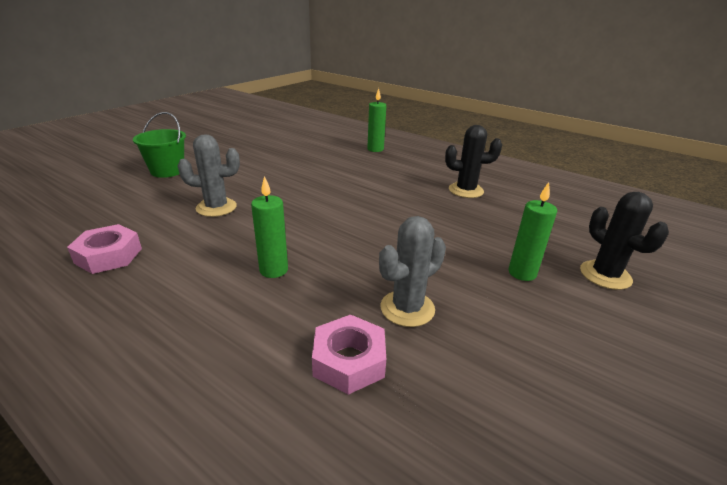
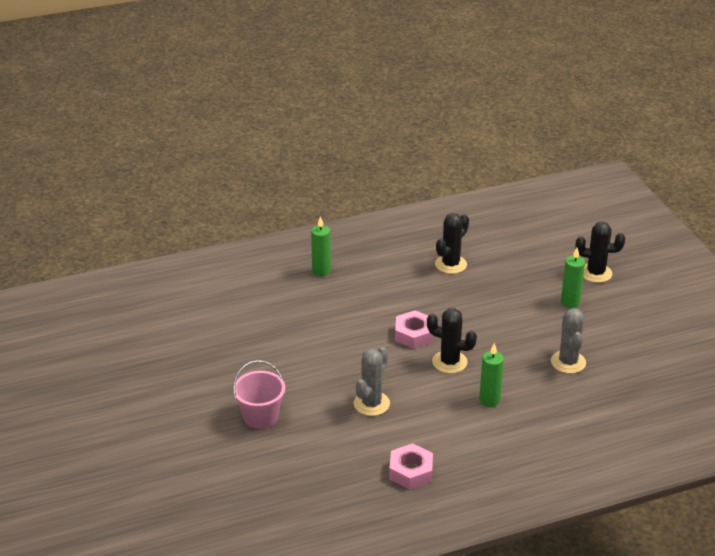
camera: 55 degrees left, 5 degrees up
green bucket [133,112,186,178] -> pink bucket [233,360,285,429]
pink nut [312,314,386,395] -> pink nut moved to [395,310,433,349]
none -> black cactus [427,308,477,373]

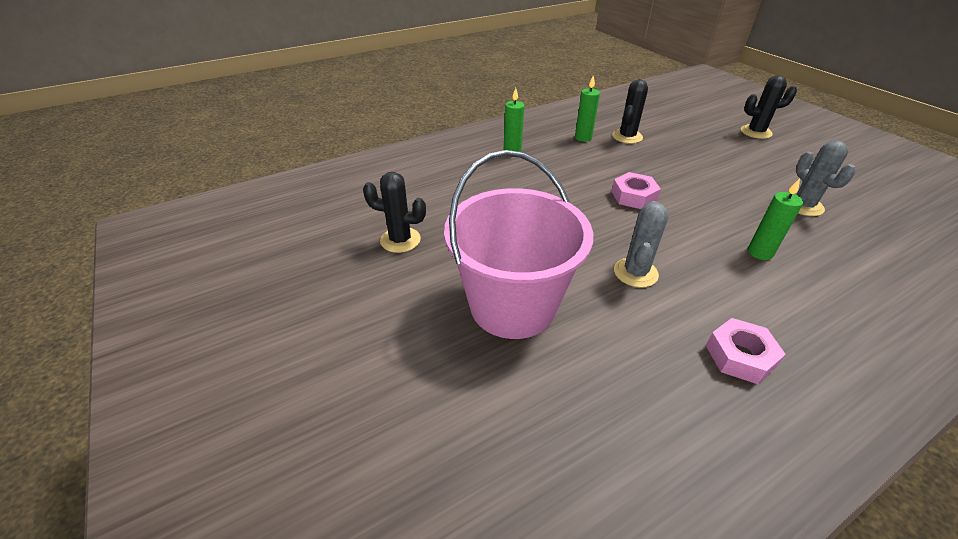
camera: 10 degrees left, 5 degrees up
pink bucket [233,360,285,429] -> pink bucket [444,150,593,339], size x1.96
black cactus [427,308,477,373] -> black cactus moved to [363,172,426,253]
green candle [561,248,585,308] -> green candle moved to [575,75,600,142]

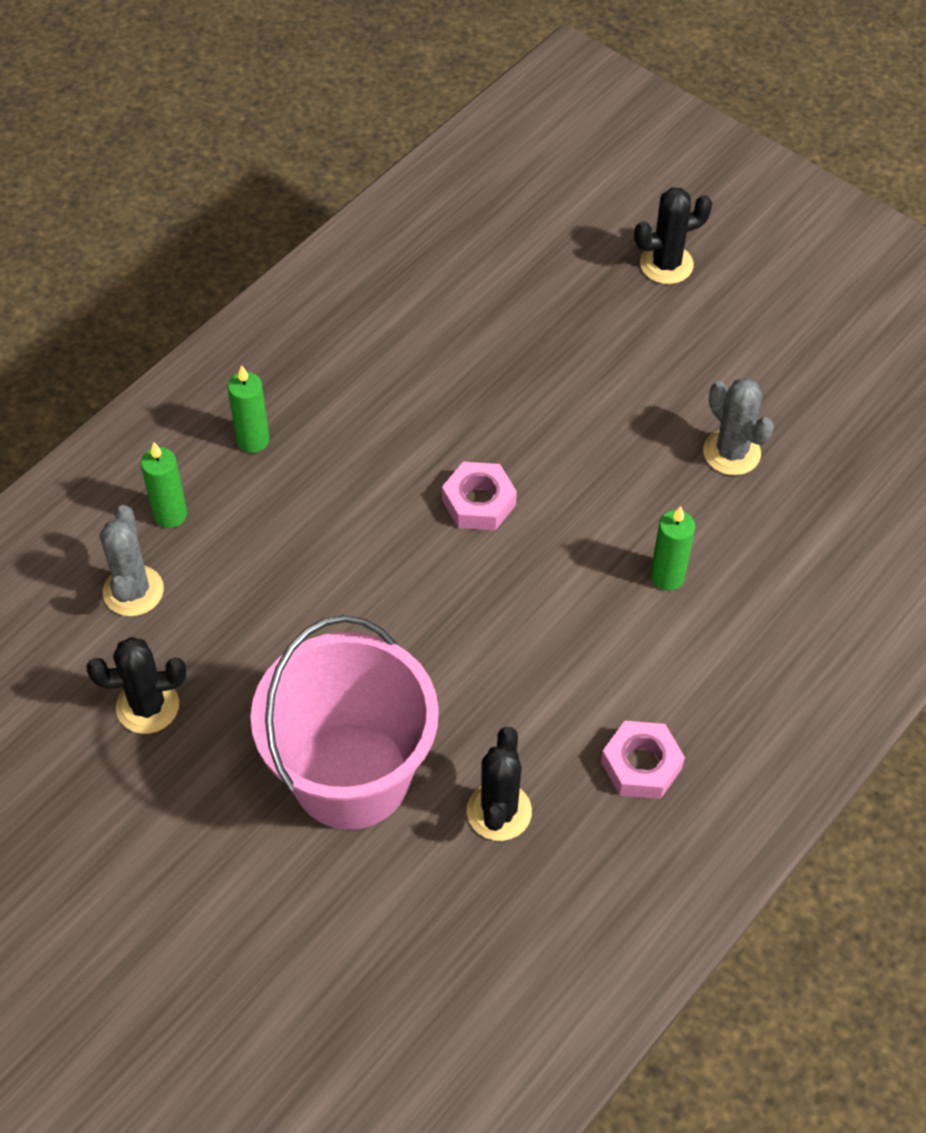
camera: 20 degrees left, 15 degrees up
green candle [575,75,600,142] -> green candle moved to [141,442,187,528]
black cactus [612,79,648,144] -> black cactus moved to [467,727,532,841]
grey cactus [614,201,669,288] -> grey cactus moved to [100,505,164,616]

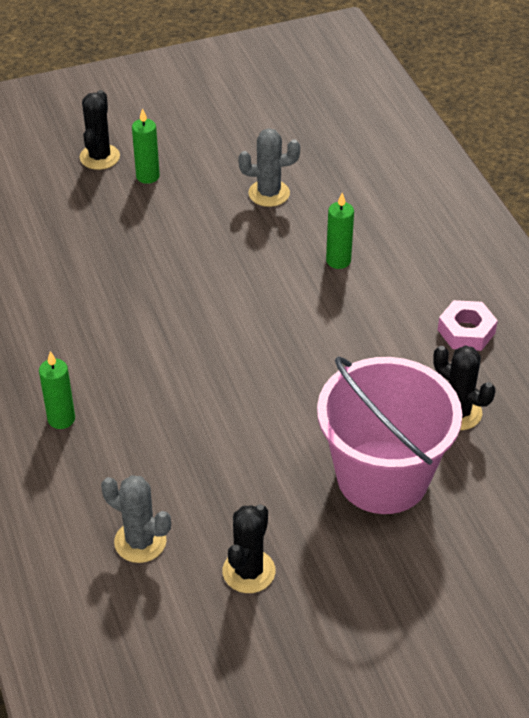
camera: 60 degrees left, 10 degrees down
green candle [141,442,187,528] -> green candle moved to [132,108,160,184]
pink nut [442,462,517,531] -> none

